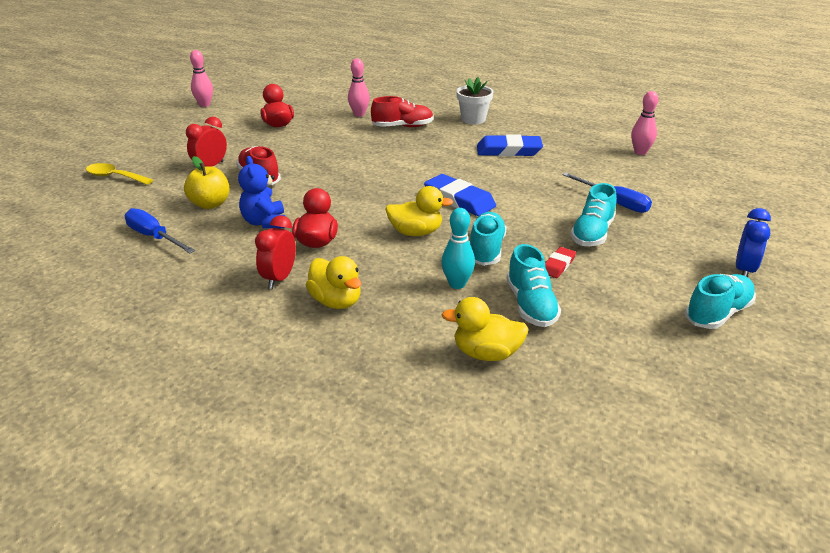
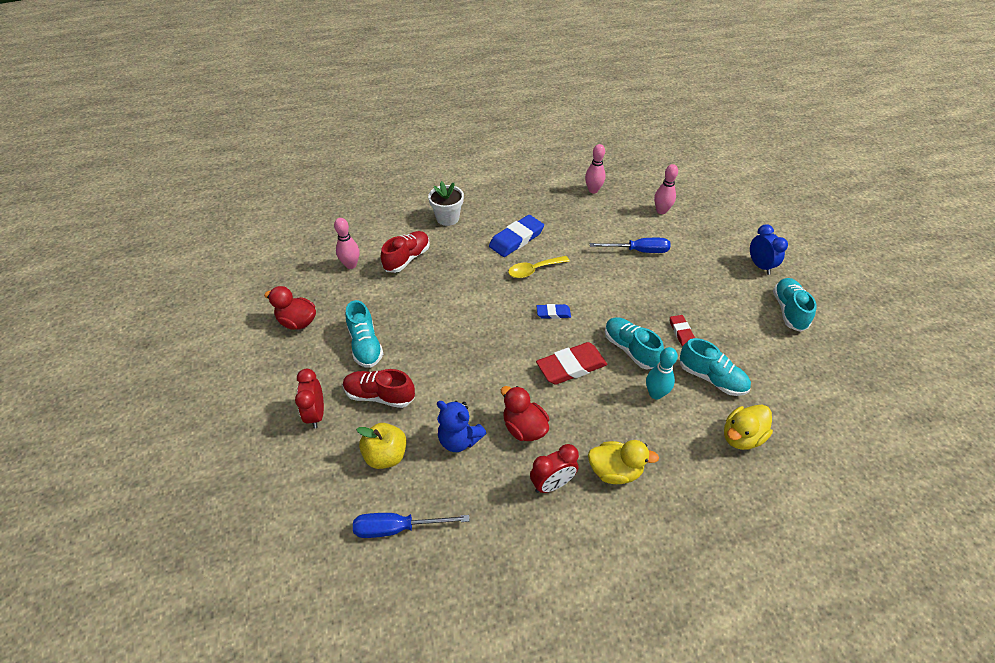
camera: 45 degrees left, 15 degrees up
yellow spoon [86,163,153,185] -> yellow spoon moved to [508,256,569,278]
pink bowling pin [190,50,213,107] -> pink bowling pin moved to [654,164,678,214]
red clock [255,215,296,289] -> red clock turned 90 degrees counterclockwise [530,444,579,493]
yellow duck [385,186,453,236] -> red eraser [536,342,607,385]
blue eraser [424,174,496,216] -> blue eraser [537,304,571,319], size x0.53
turquoise shoe [570,183,617,246] -> turquoise shoe moved to [345,300,383,368]

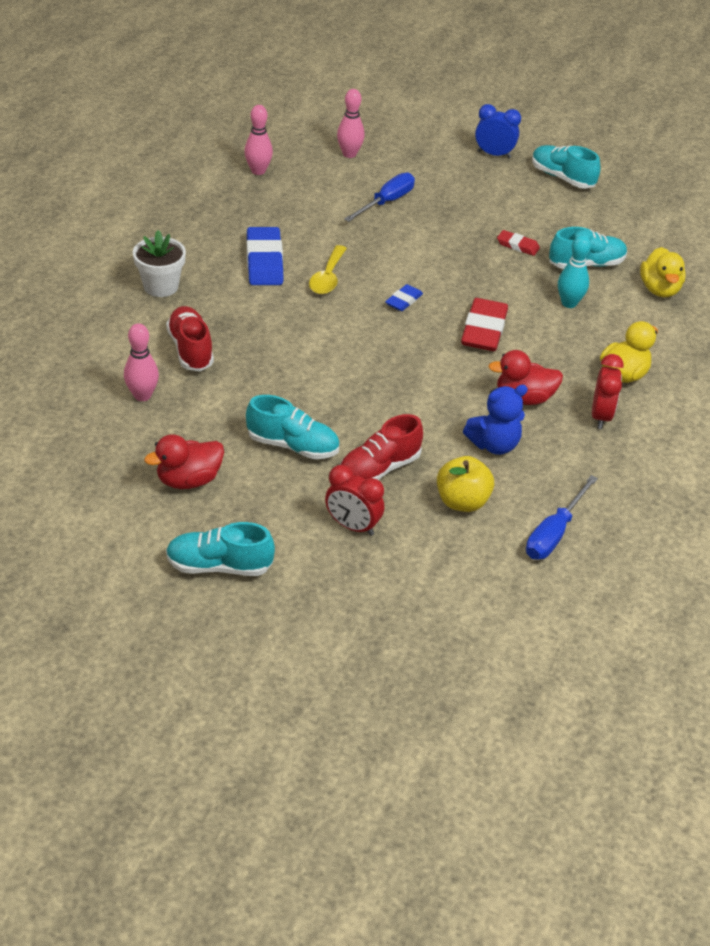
camera: 55 degrees left, 5 degrees down
turquoise shoe [605,317,664,369] -> turquoise shoe moved to [166,522,275,576]

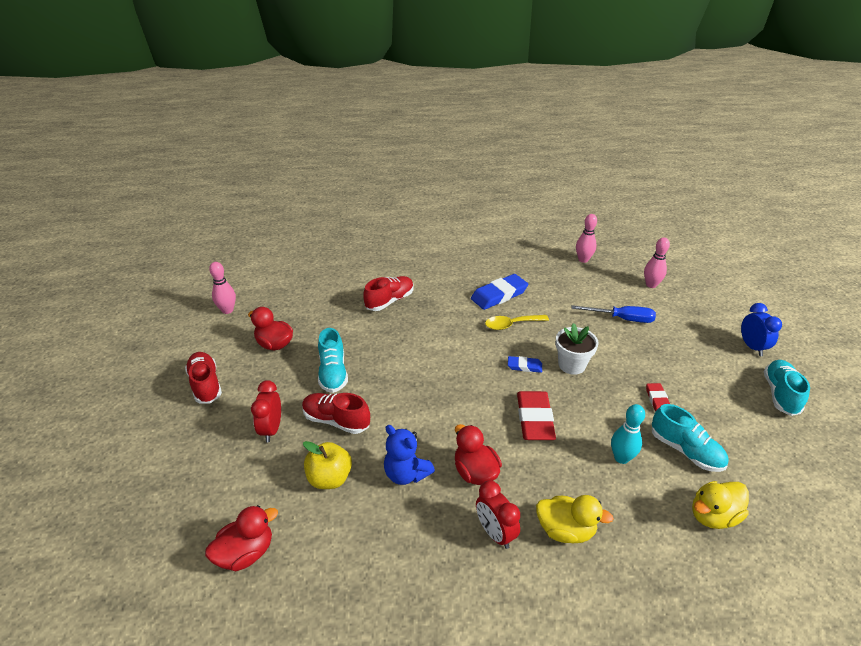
camera: 65 degrees right, 5 degrees down
pink bowling pin [124,323,159,401] -> pink bowling pin moved to [209,262,236,314]
white flower pot [133,230,186,297] -> white flower pot moved to [556,323,599,375]
turquoise shoe [166,522,275,576] -> red shoe [185,352,222,403]
red eraser [461,298,508,351] -> red eraser turned 75 degrees counterclockwise [517,391,556,440]
blue screwdriver [526,475,598,560] -> none
red clock [592,354,624,429] -> red clock turned 75 degrees clockwise [476,481,520,549]
none -> red duck [205,505,278,571]

